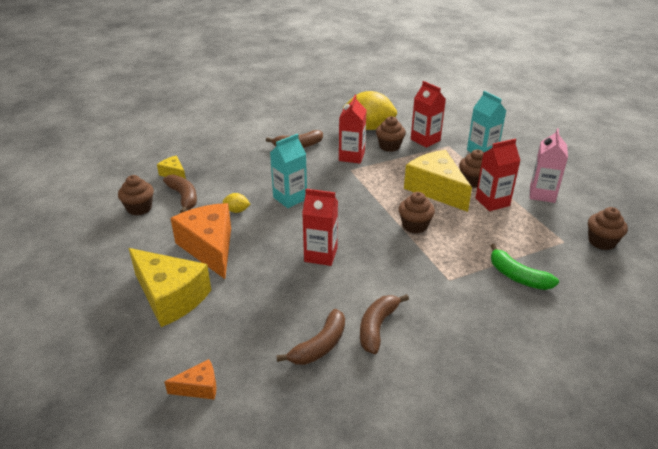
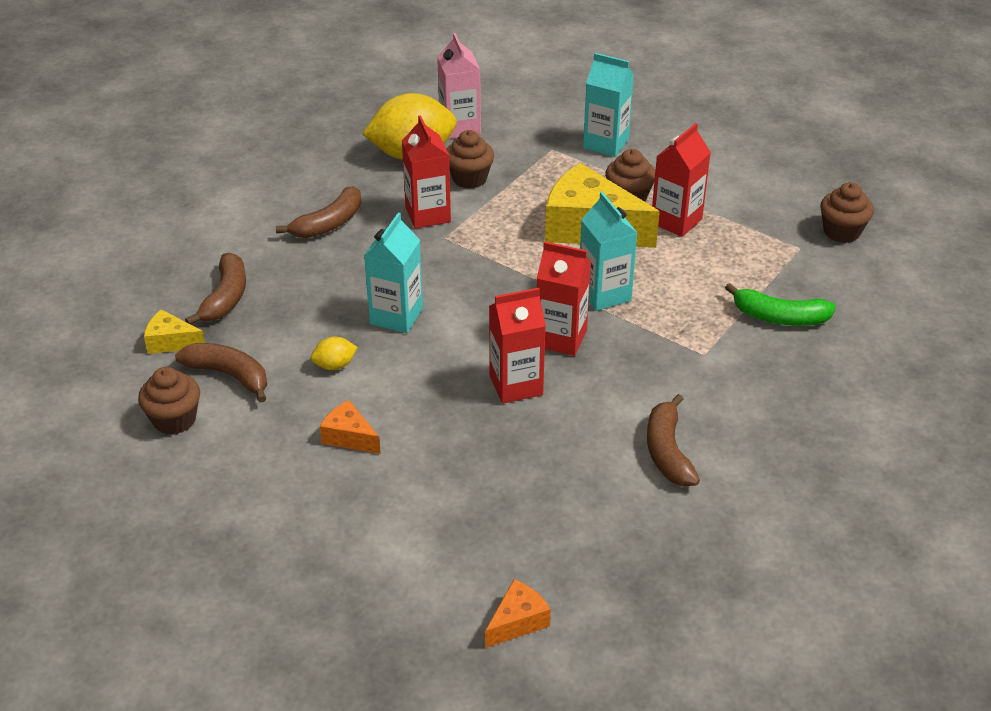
camera: 30 degrees left, 5 degrees up
yellow cheese [129,248,211,327] -> none
orange cheese [170,203,231,279] -> orange cheese [320,400,381,454], size x0.47
brown banana [276,309,345,365] -> brown banana moved to [185,253,246,324]
brown cupcake [398,192,435,233] -> turquoise carton [580,192,637,311]
red carton [411,81,446,148] -> red carton moved to [537,241,591,356]
pink carton [530,128,568,203] -> pink carton moved to [437,33,481,139]

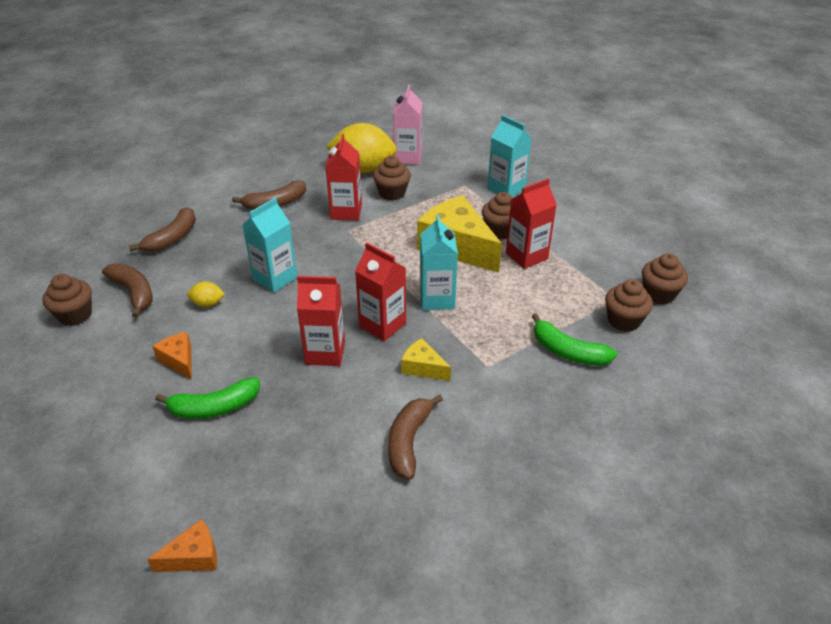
camera: 20 degrees right, 0 degrees up
yellow cheese [144,309,205,354] -> yellow cheese moved to [401,338,451,381]
none -> green banana [155,377,260,419]
none -> brown cupcake [605,279,653,332]

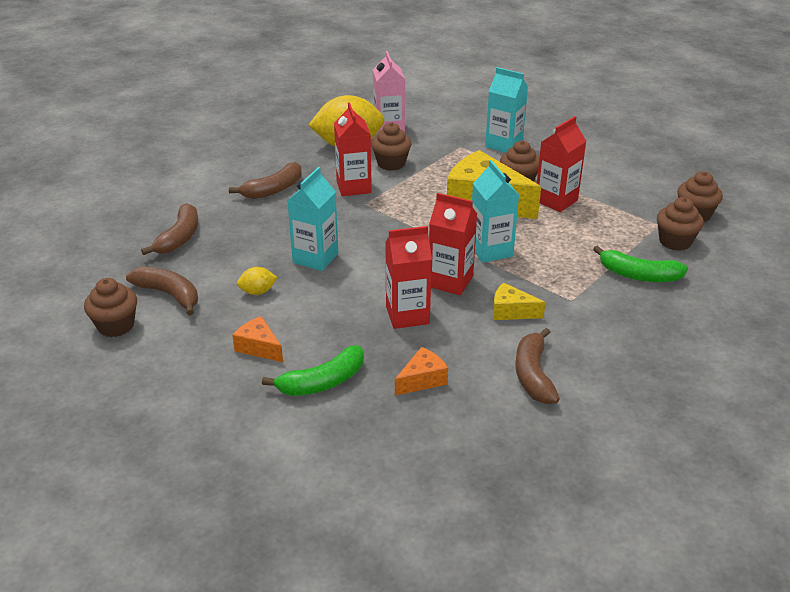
camera: 15 degrees left, 5 degrees down
orange cheese [147,519,217,572] -> orange cheese moved to [395,347,448,396]

